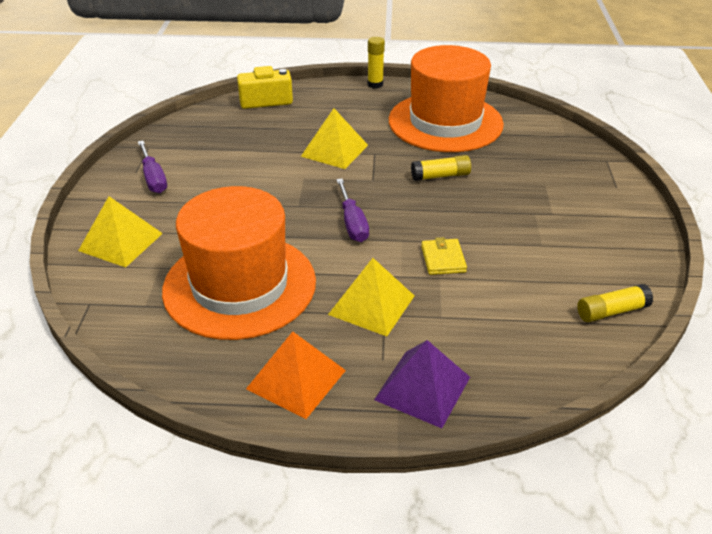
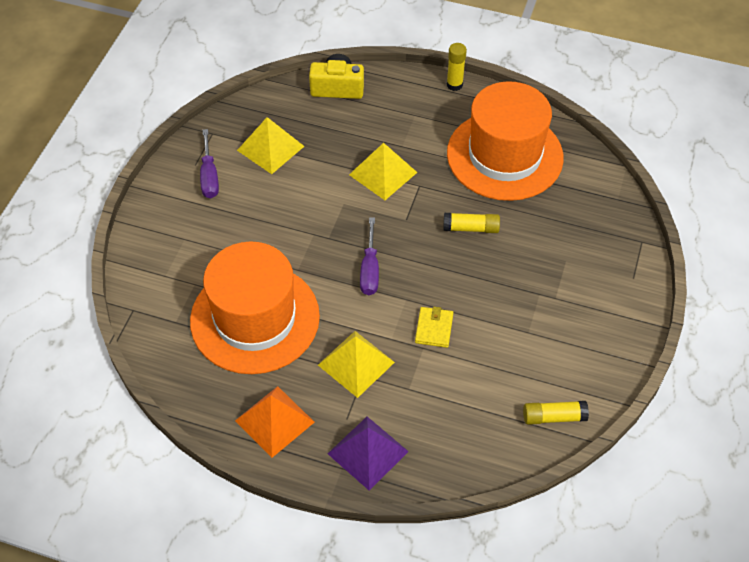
camera: 15 degrees right, 15 degrees up
yellow pyramid [78,196,163,268] -> yellow pyramid moved to [237,117,304,174]

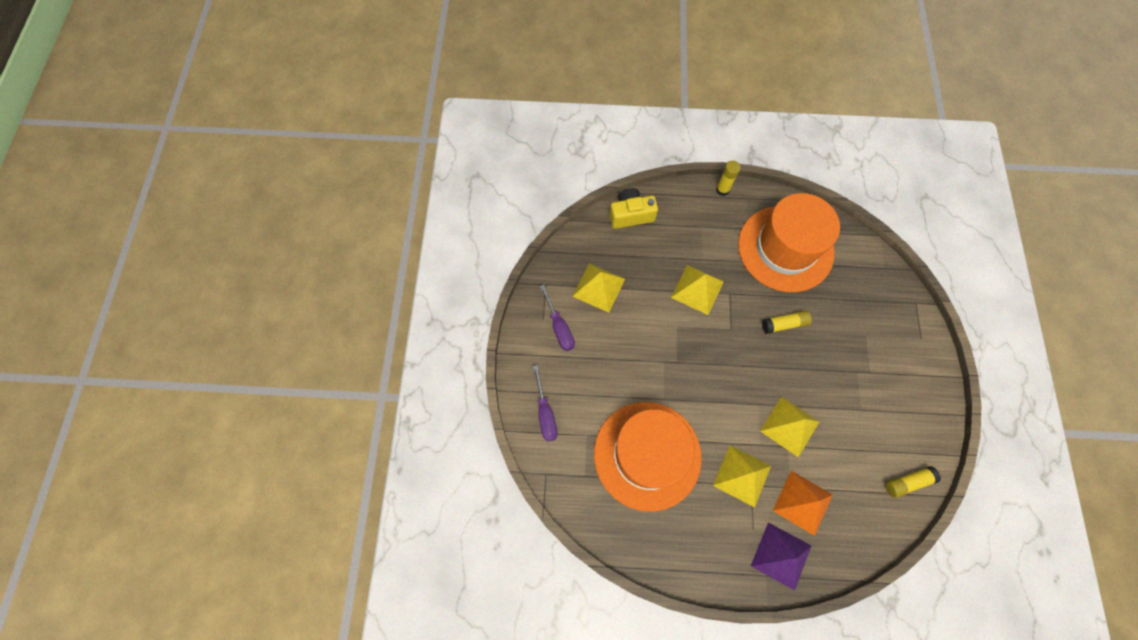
camera: 15 degrees left, 15 degrees up
orange pyramid [235,386,314,458] -> orange pyramid moved to [773,471,833,536]
purple screwdriver [360,217,379,295] -> purple screwdriver moved to [533,365,557,442]
yellow wallet [415,307,453,348] -> yellow pyramid [760,396,819,458]

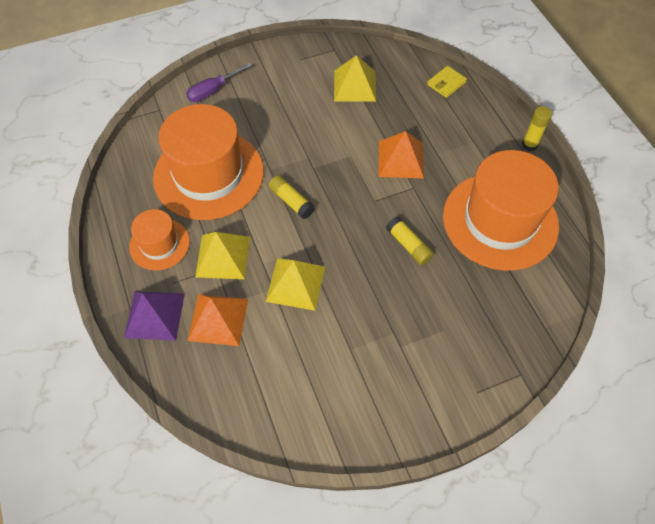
camera: 65 degrees right, 10 degrees down
purple screwdriver [539,284,575,351] -> none
yellow camera [610,188,658,229] -> yellow wallet [427,66,467,98]
yellow pyramid [671,265,724,315] -> orange pyramid [379,131,424,178]
yellow glue stick [885,466,941,498] -> yellow glue stick moved to [269,175,315,219]
none -> orange hat [129,209,190,270]

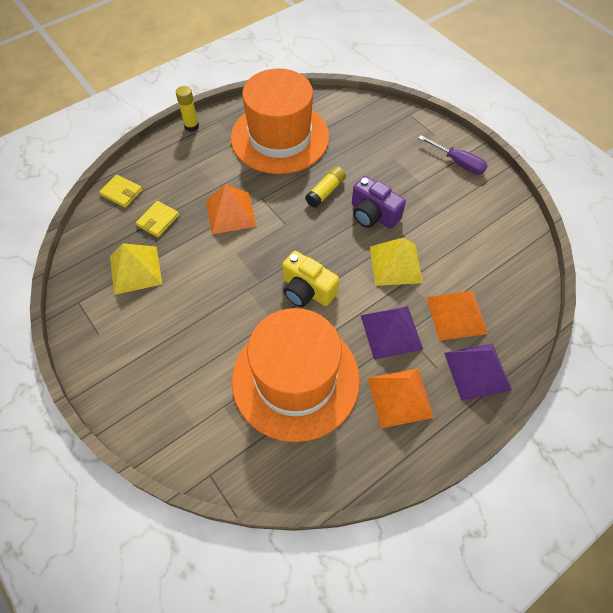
camera: 105 degrees left, 0 degrees up
orange hat [129,209,190,270] -> orange pyramid [368,368,434,428]
purple screwdriver [186,63,252,102] -> purple screwdriver moved to [419,135,488,175]
yellow pyramid [195,232,250,279] -> purple pyramid [361,306,423,360]
yellow glue stick [269,175,315,219] -> yellow camera [282,251,339,307]
none -> yellow wallet [136,201,179,237]
none -> purple camera [352,176,406,229]

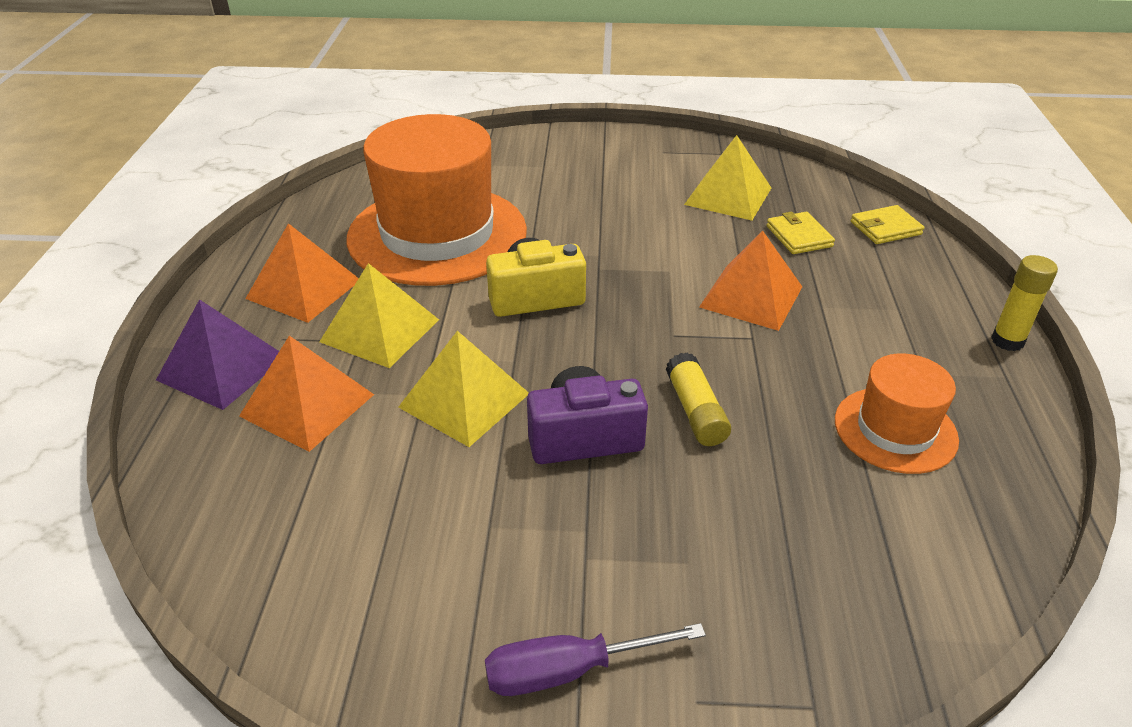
camera: 130 degrees right, 20 degrees down
orange hat [231,68,329,174] -> orange hat [835,353,959,474], size x0.51
purple pyramid [361,306,423,360] -> yellow pyramid [319,263,439,368]

